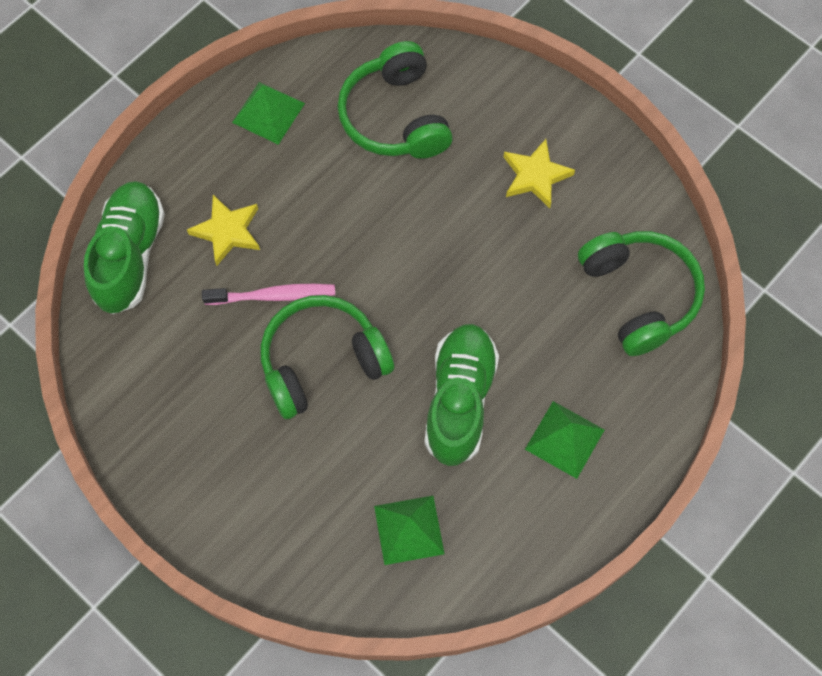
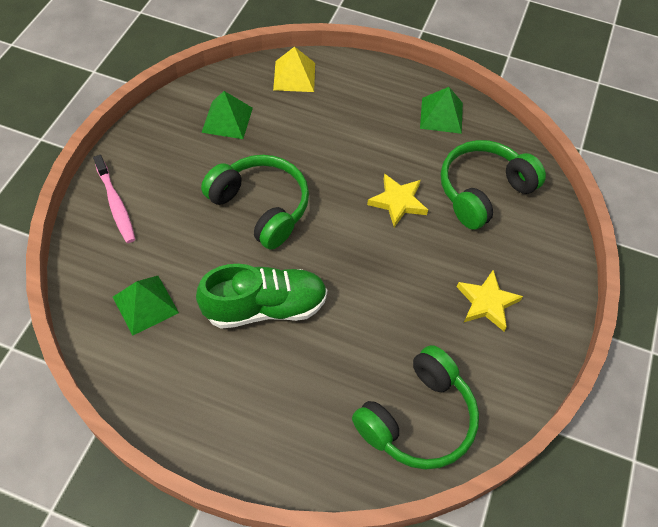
camera: 65 degrees right, 10 degrees down
green shoe [84,181,165,314] -> yellow pyramid [273,46,315,92]
yellow star [187,195,260,266] -> yellow star moved to [367,174,428,227]
pink toothbrush [202,284,335,305] -> pink toothbrush moved to [93,155,136,243]
green pyramid [525,401,604,479] -> green pyramid moved to [201,91,253,139]

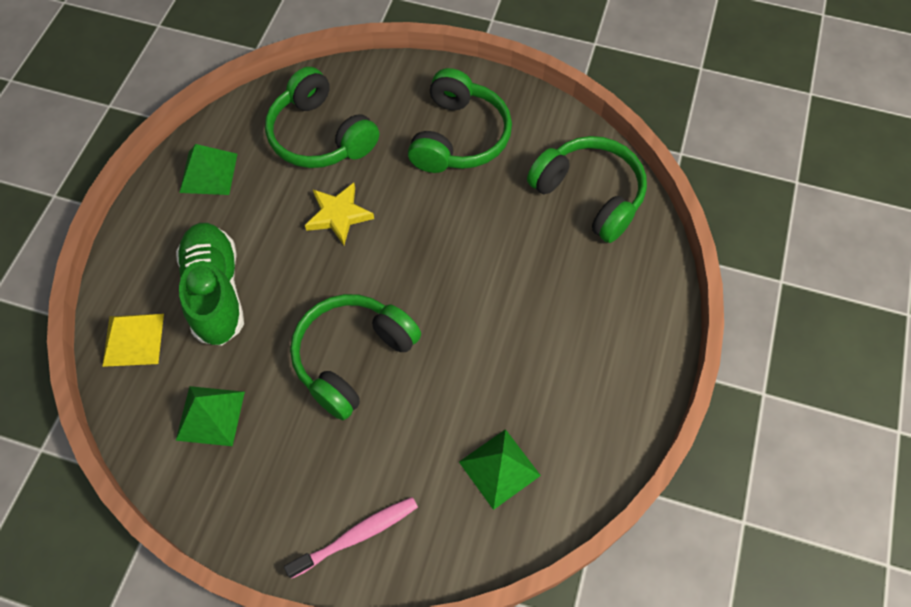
camera: 90 degrees left, 5 degrees up
green shoe [196,264,327,329] -> green shoe moved to [176,223,244,346]
yellow star [457,270,523,331] -> green headphones [408,68,512,173]

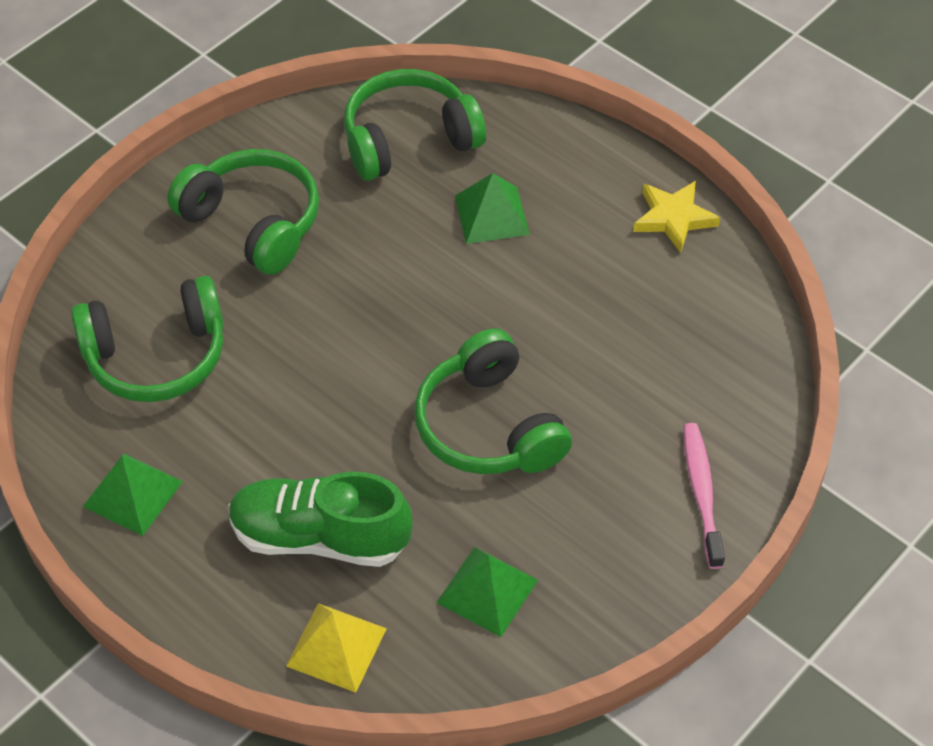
camera: 65 degrees left, 10 degrees down
yellow star [305,183,374,245] -> yellow star moved to [633,181,720,253]
green pyramid [459,429,541,510] -> green pyramid moved to [455,173,530,244]

